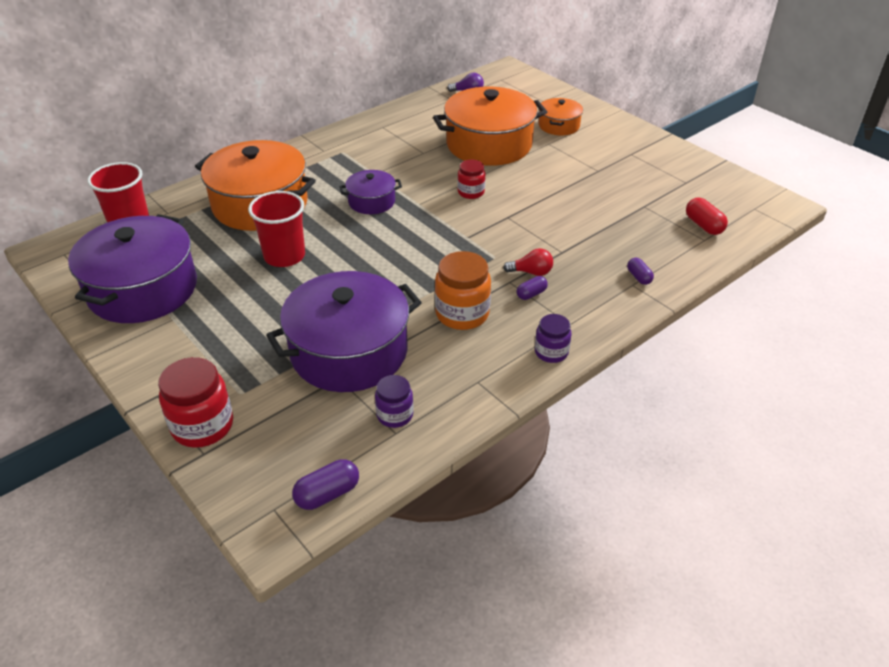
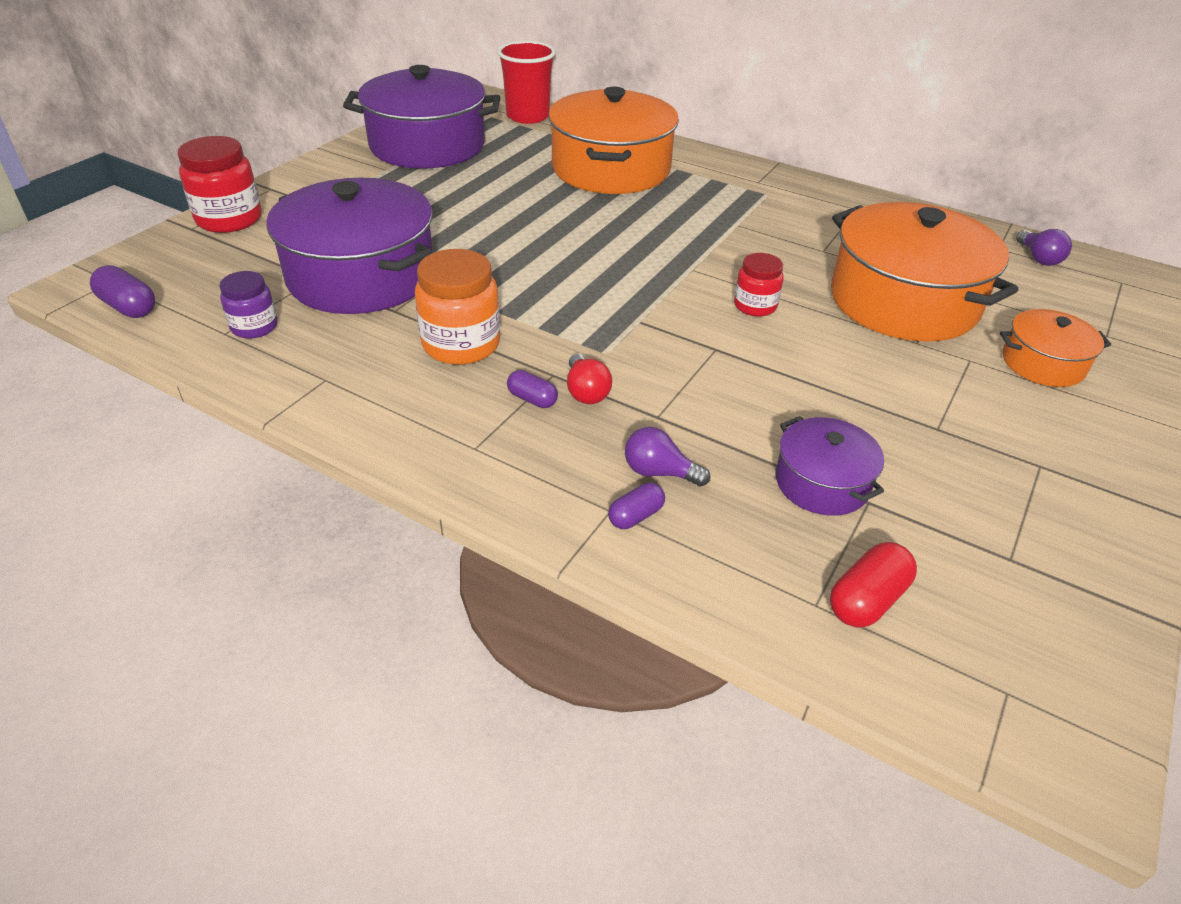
camera: 70 degrees right, 0 degrees up
red cup [248,191,305,267] -> none
purple pot [340,170,402,214] -> purple pot moved to [776,416,884,516]
purple jar [535,314,572,363] -> none
none -> purple light bulb [625,427,710,486]

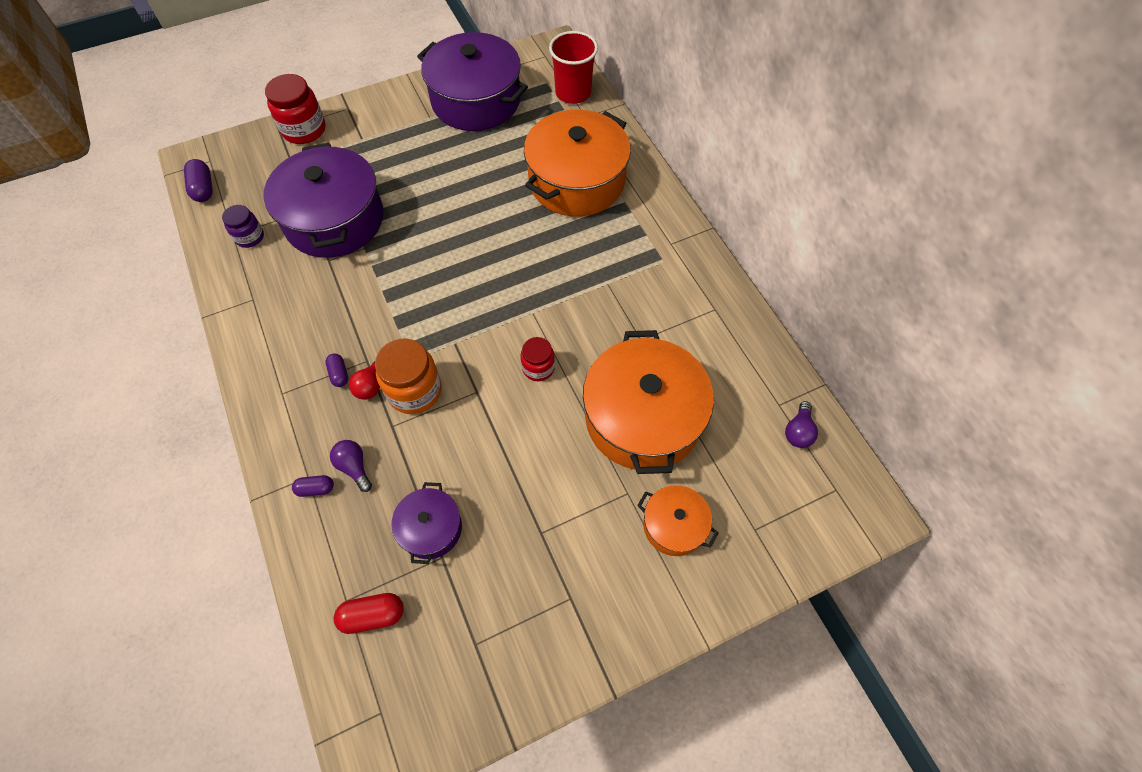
camera: 35 degrees right, 20 degrees up
orange jar [415,249,500,365] -> orange jar moved to [375,338,442,414]

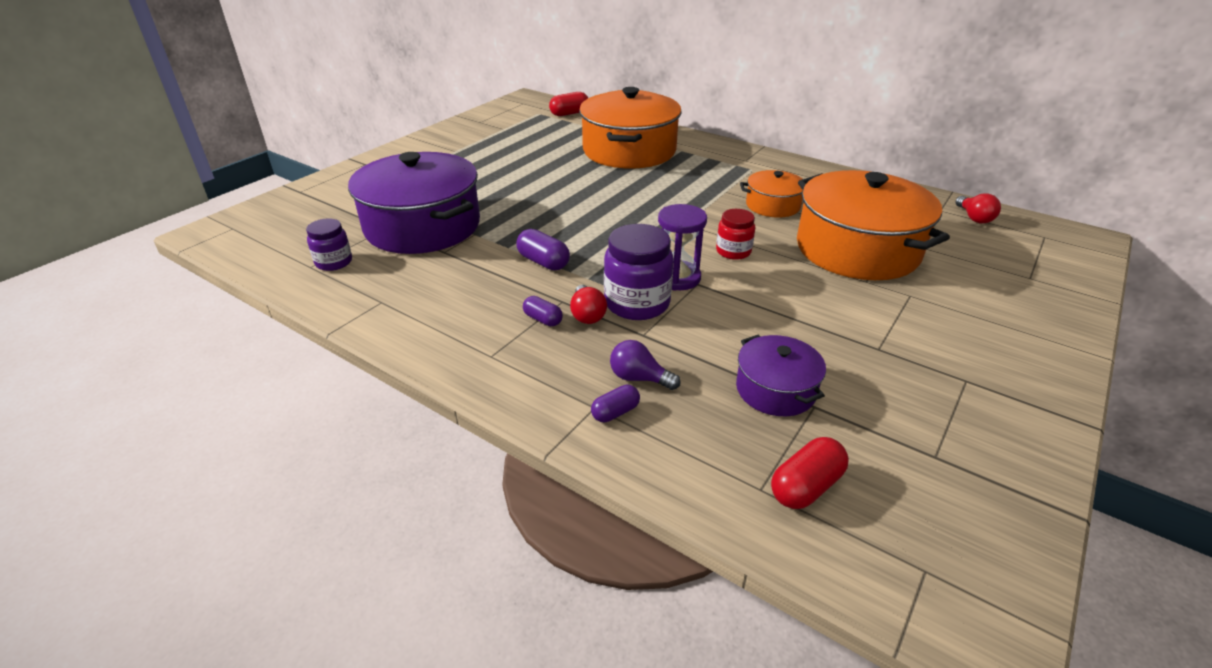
camera: 30 degrees left, 25 degrees down
purple capsule [184,159,213,202] -> purple capsule moved to [516,229,570,270]
red jar [265,74,325,144] -> none
orange jar [375,338,442,414] -> purple jar [604,224,674,320]
purple pot [417,32,528,131] -> none
red cup [549,31,598,104] -> red capsule [549,92,588,116]
orange pot [637,485,718,556] -> orange pot moved to [740,170,803,218]
purple light bulb [785,401,818,448] -> red light bulb [955,193,1001,224]
none -> purple hourglass [658,204,707,291]

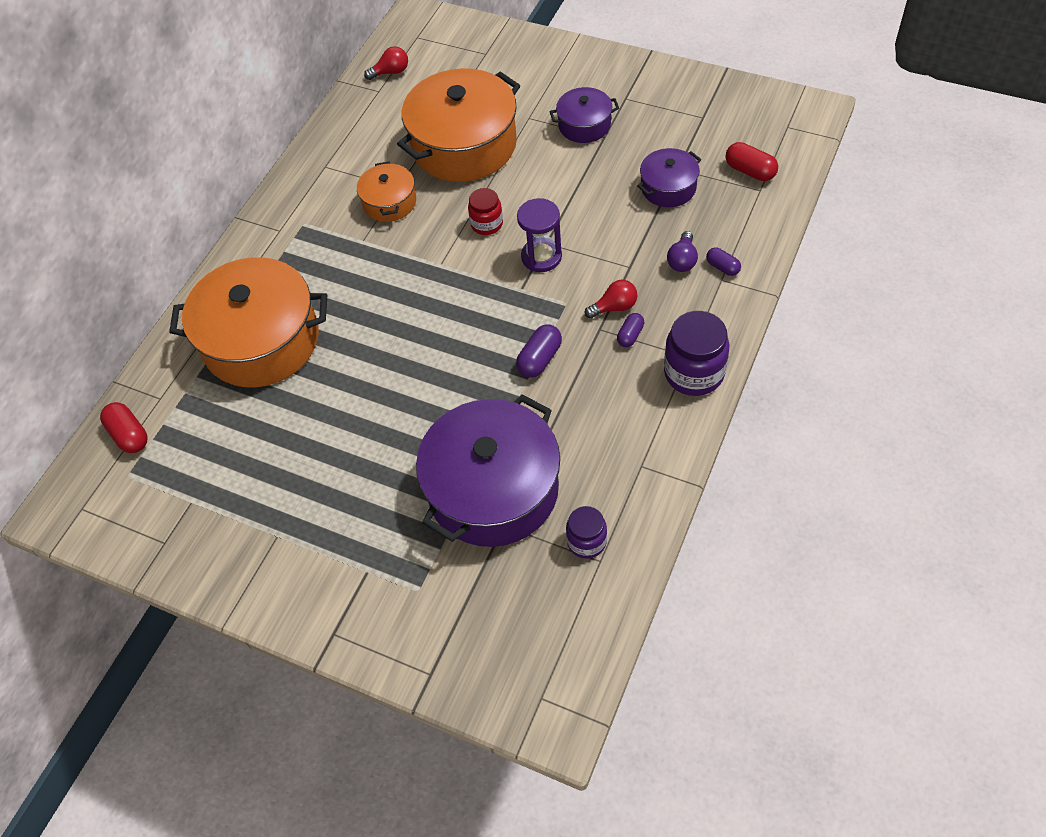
camera: 95 degrees left, 20 degrees up
purple jar [604,224,674,320] -> purple jar moved to [664,311,729,396]
none -> purple pot [549,87,619,143]

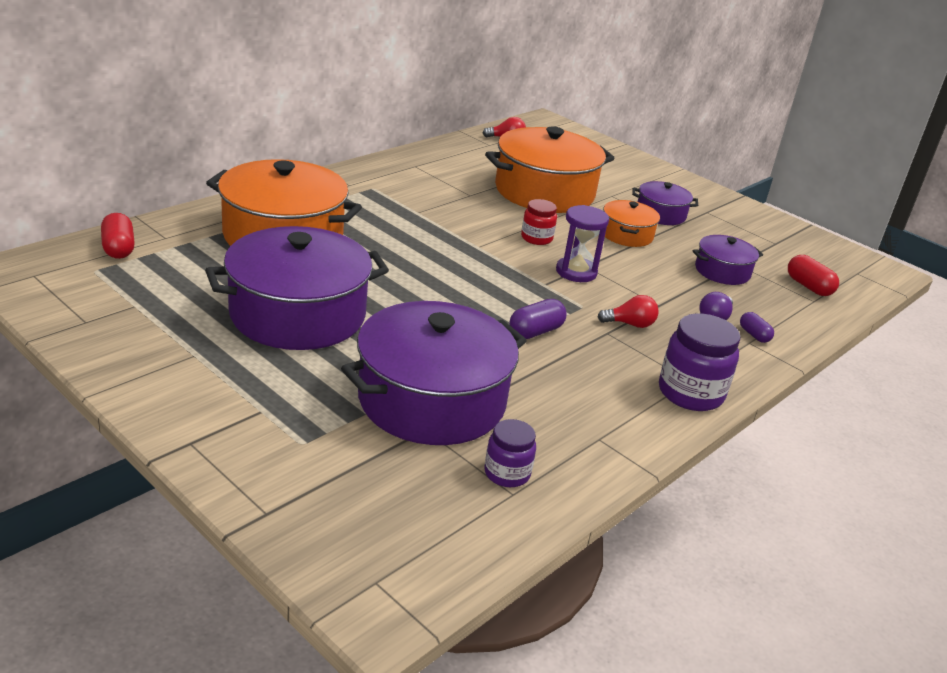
camera: 10 degrees right, 25 degrees down
orange pot [357,161,416,222] -> orange pot moved to [603,200,660,247]
purple capsule [617,313,644,347] -> none
none -> purple pot [205,226,389,350]

